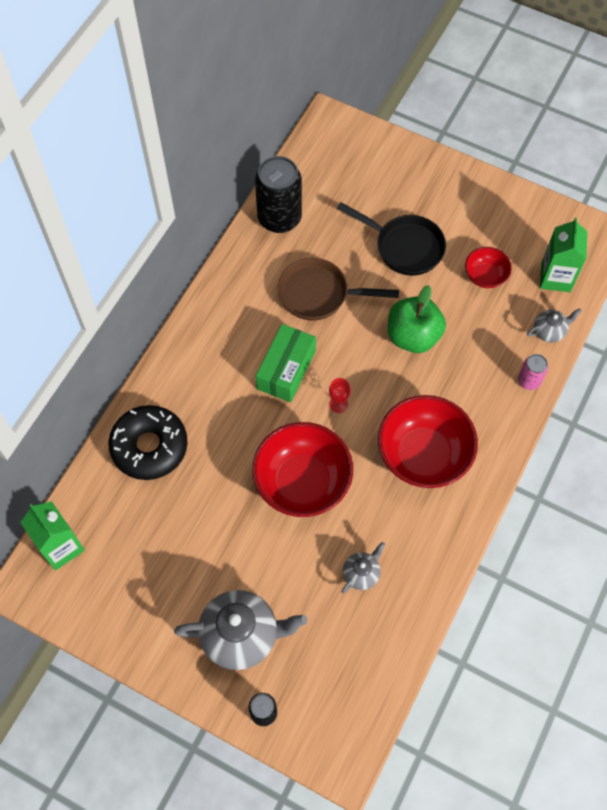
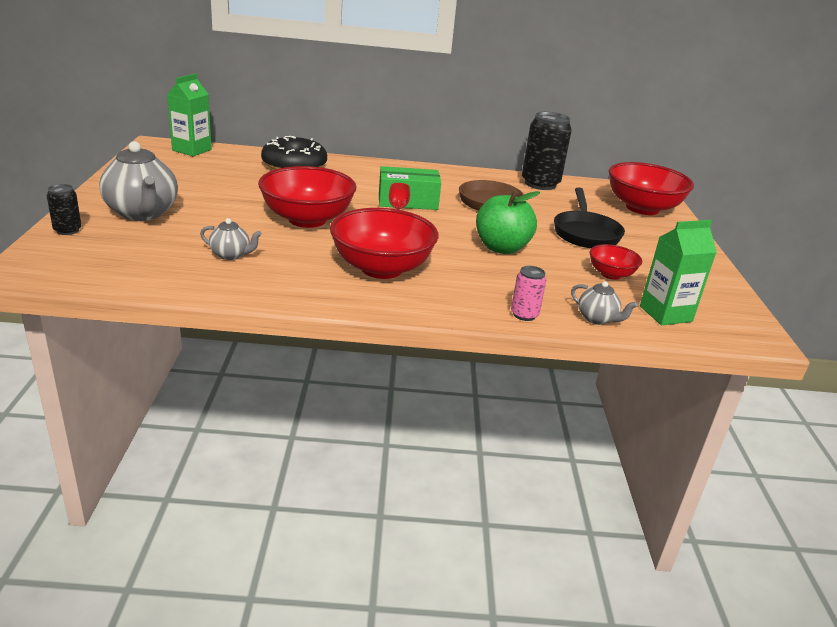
camera: 60 degrees right, 35 degrees down
none -> red bowl [608,162,694,215]

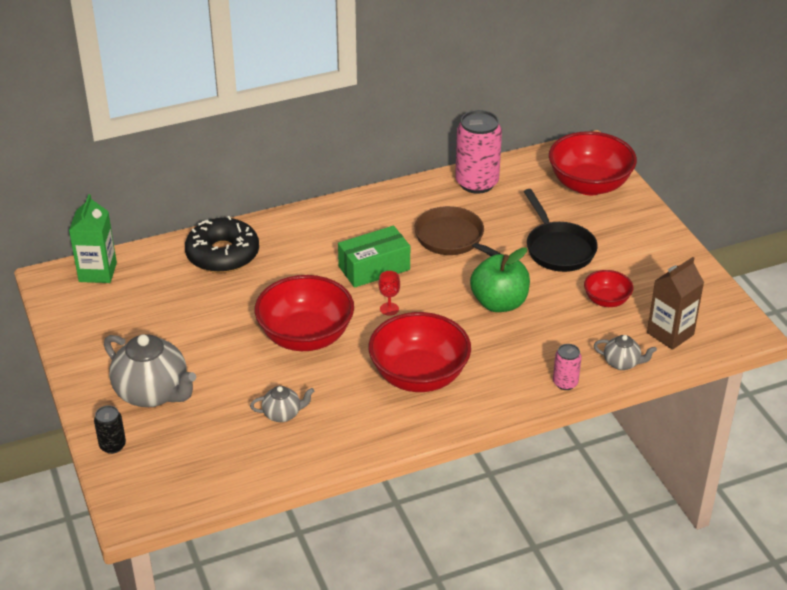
camera: 20 degrees left, 10 degrees up
black can [522,112,572,190] -> pink can [455,110,502,194]
green carton [640,220,717,325] -> brown carton [647,257,704,350]

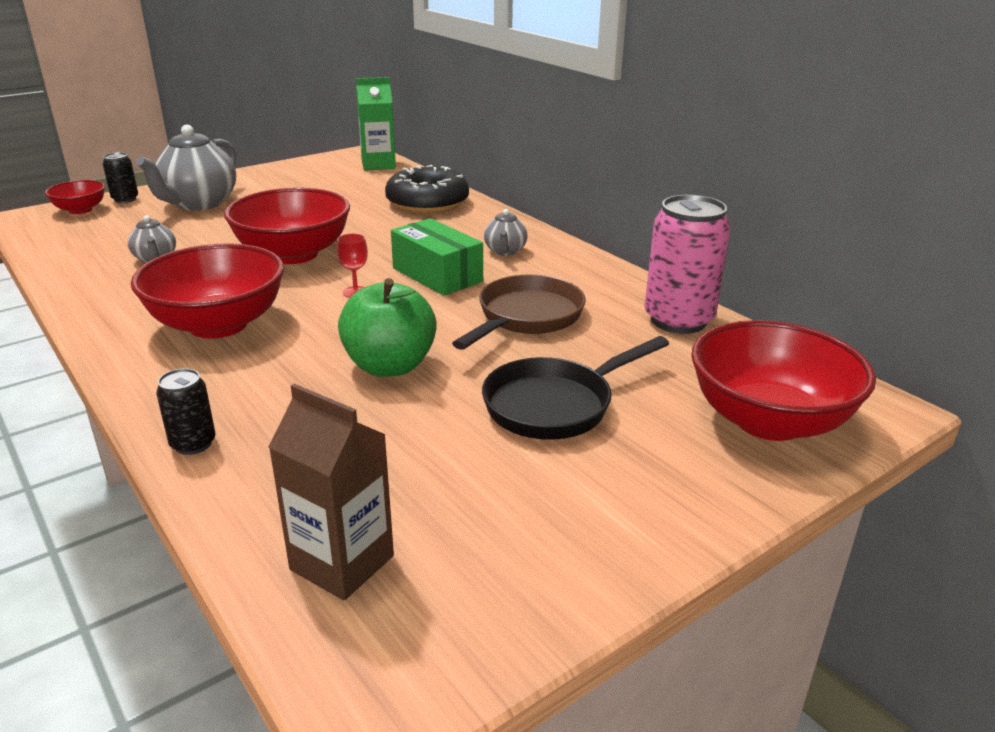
camera: 75 degrees right, 10 degrees down
pink can [553,344,582,390] -> black can [156,368,216,455]
red bowl [584,270,633,307] -> red bowl moved to [45,180,105,214]
grey teapot [594,335,657,370] -> grey teapot moved to [484,209,528,256]

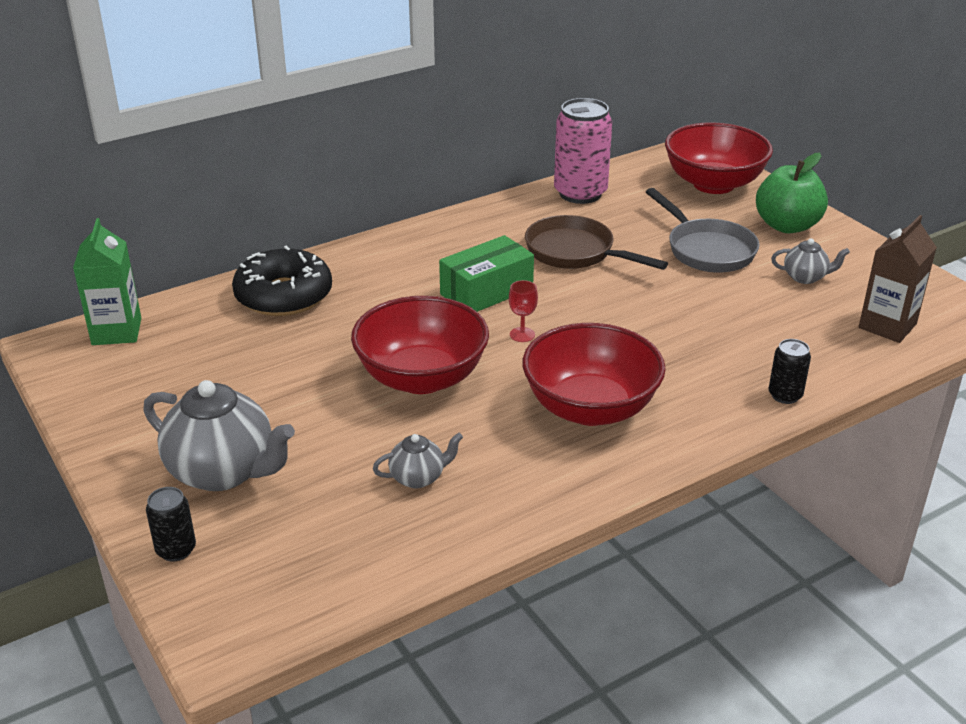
camera: 85 degrees left, 5 degrees up
red bowl [45,180,105,214] -> none
green apple [338,278,437,377] -> green apple moved to [756,153,828,233]
black pan [482,336,669,440] -> grey pan [646,188,760,273]
grey teapot [484,209,528,256] -> grey teapot moved to [771,238,850,284]

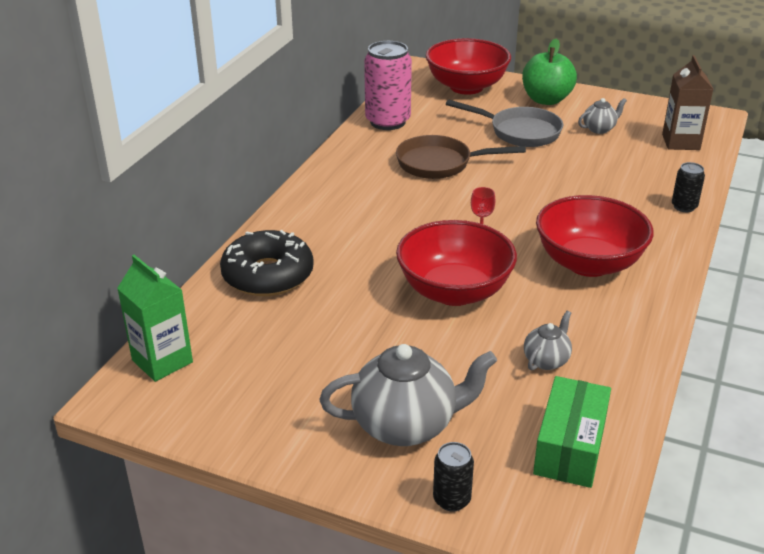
camera: 35 degrees left, 0 degrees up
green box [439,235,534,312] -> green box moved to [533,376,611,488]

